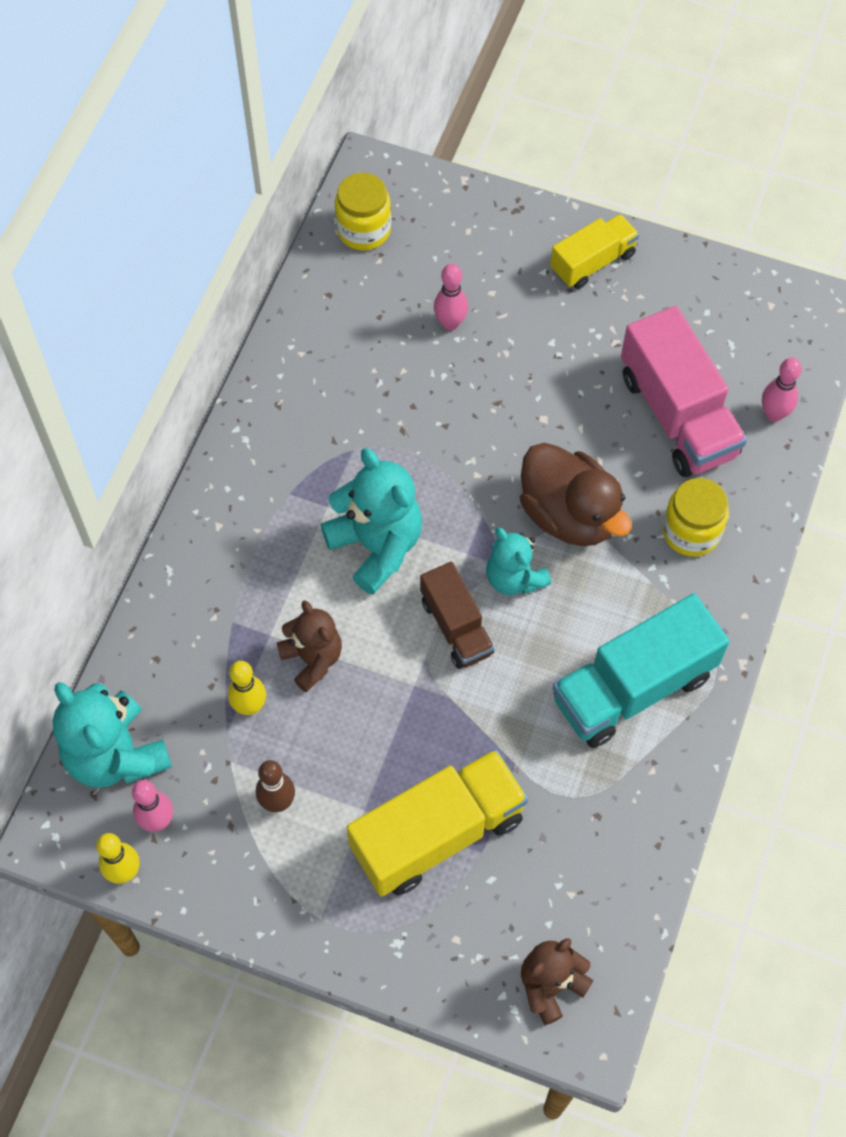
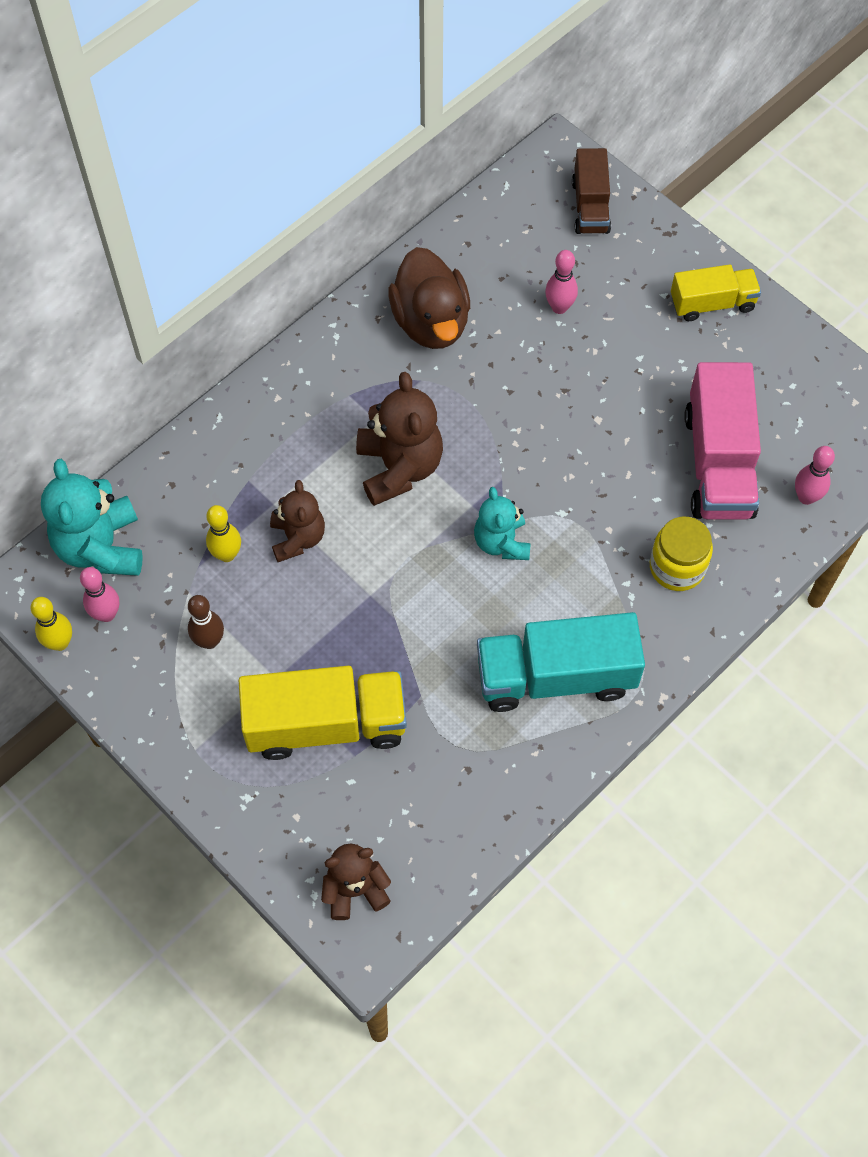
camera: 25 degrees right, 0 degrees up
turquoise teddy bear [321,448,422,595] -> brown teddy bear [356,372,443,506]
yellow jar [335,173,391,250] -> none
brown truck [420,562,494,669] -> brown truck moved to [572,148,611,234]
brown duck [520,443,632,546] -> brown duck moved to [388,247,470,349]

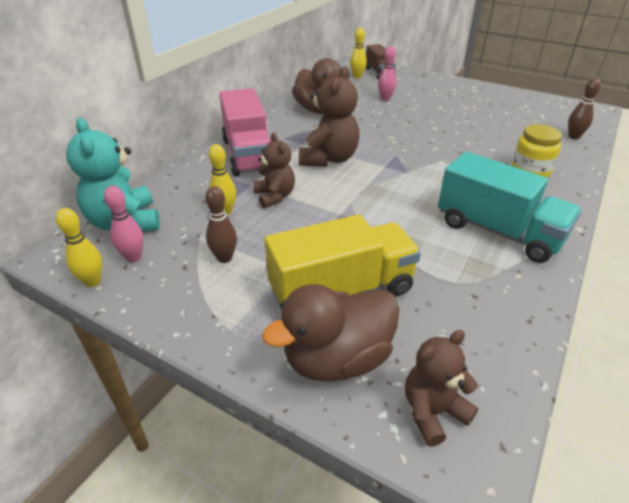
camera: 15 degrees left, 25 degrees down
brown teddy bear [356,372,443,506] -> brown teddy bear turned 45 degrees clockwise [299,67,360,167]
turquoise teddy bear [474,487,531,560] -> none
turquoise truck [477,612,645,712] -> turquoise truck turned 120 degrees counterclockwise [438,152,582,263]
yellow truck [671,264,761,321] -> none
pink truck [684,362,761,520] -> pink truck moved to [219,88,271,176]
pink bowling pin [795,446,835,505] -> brown bowling pin [568,79,601,140]
none -> brown duck [262,284,399,382]
none -> yellow bowling pin [350,27,367,78]

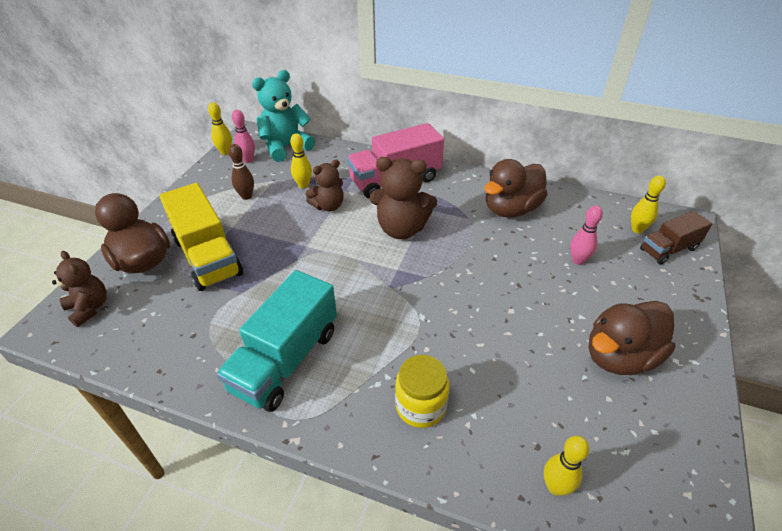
camera: 80 degrees right, 5 degrees up
brown bowling pin [568,79,601,140] -> yellow bowling pin [544,436,589,496]
none -> brown duck [589,301,676,375]

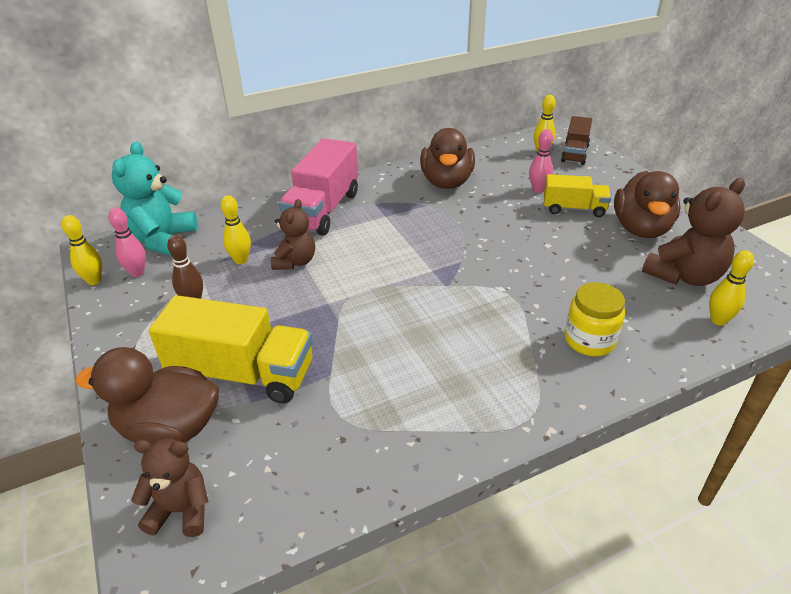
camera: 45 degrees left, 5 degrees down
turquoise truck [216,270,337,412] -> none
brown teddy bear [370,157,437,239] -> brown teddy bear moved to [642,178,745,286]
none -> yellow truck [544,174,611,217]

